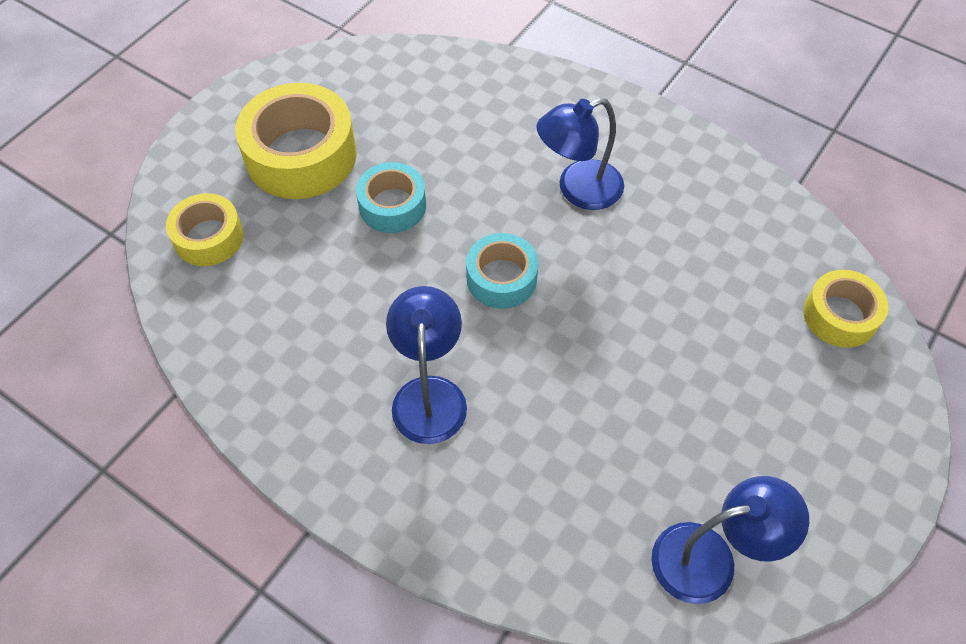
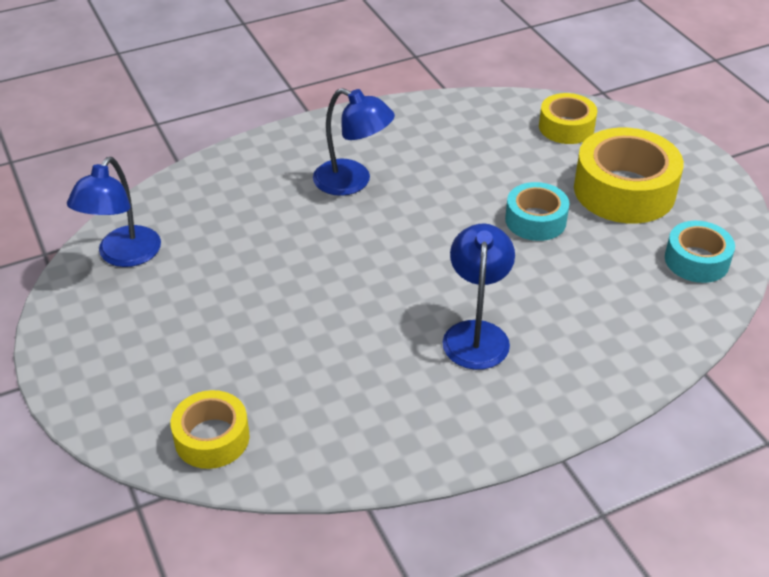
camera: 120 degrees right, 15 degrees down
turquoise tape [466,233,539,309] -> turquoise tape moved to [665,221,735,283]

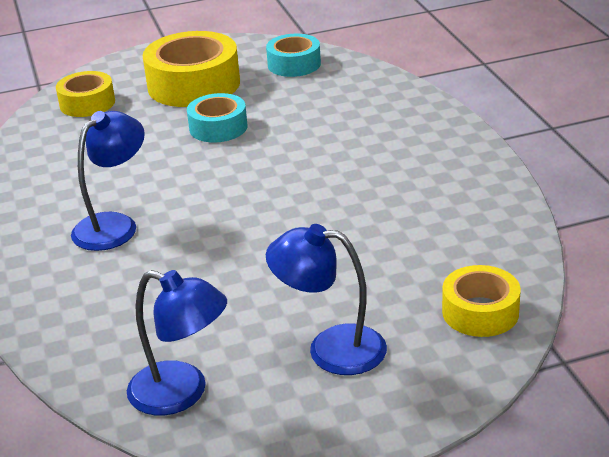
camera: 80 degrees left, 10 degrees down
blue lamp [443,224,515,370] -> blue lamp moved to [266,224,387,375]

